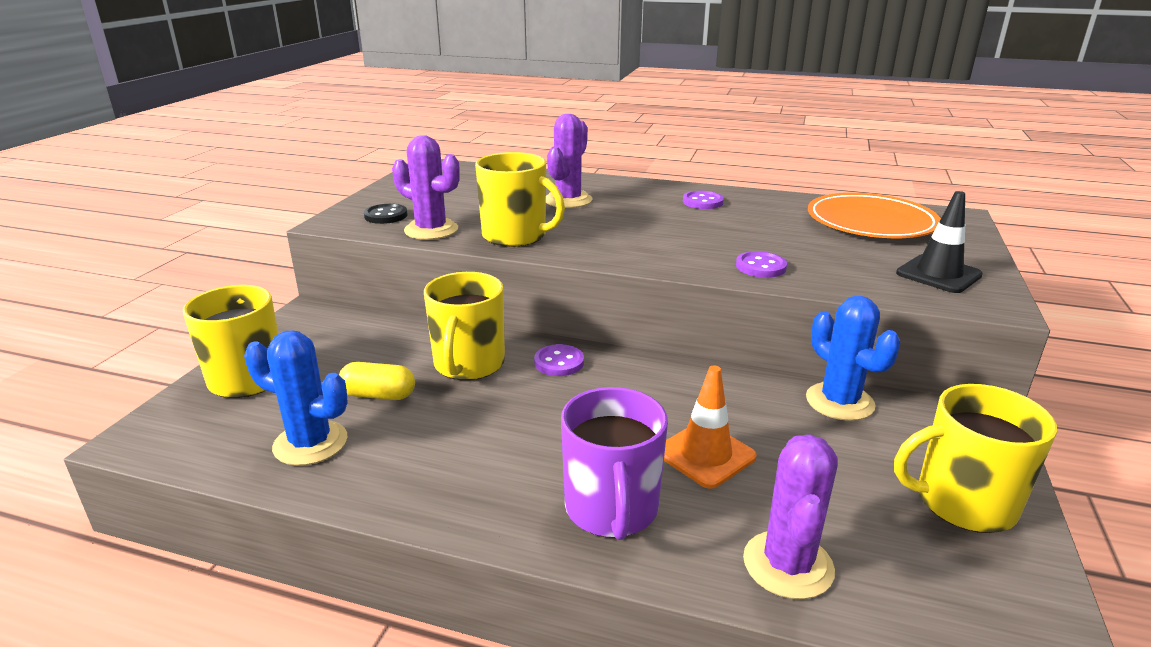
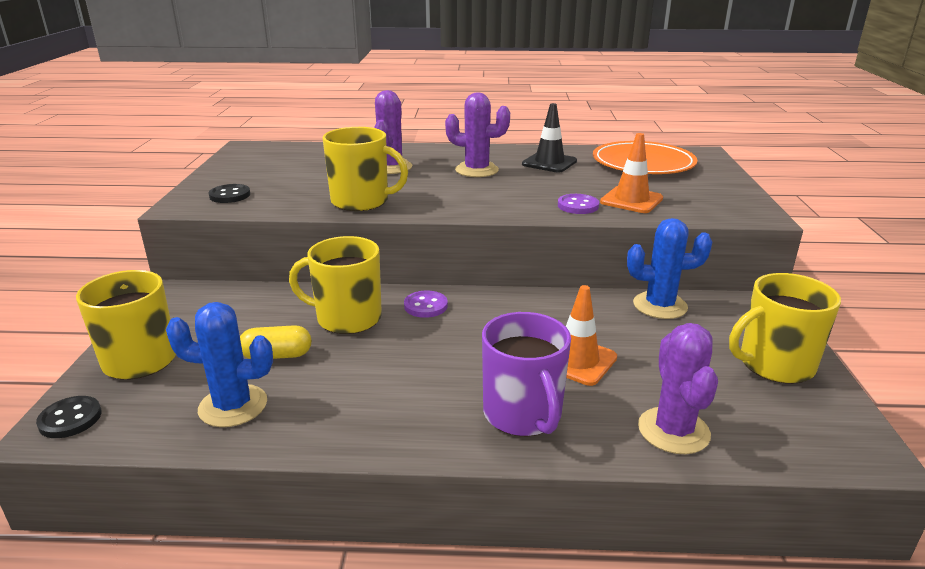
camera: 15 degrees left, 0 degrees up
purple cactus [392,135,460,240] -> purple cactus moved to [445,93,510,177]
yellow mug [424,272,505,380] -> yellow mug turned 105 degrees clockwise [289,236,382,334]
purple button [683,191,724,209] -> none
blue cactus [806,296,901,421] -> blue cactus turned 45 degrees counterclockwise [627,218,712,319]
black traffic cone [896,191,983,293] -> black traffic cone moved to [522,103,577,172]
none -> black button [36,396,102,438]
none -> orange traffic cone [600,133,663,213]

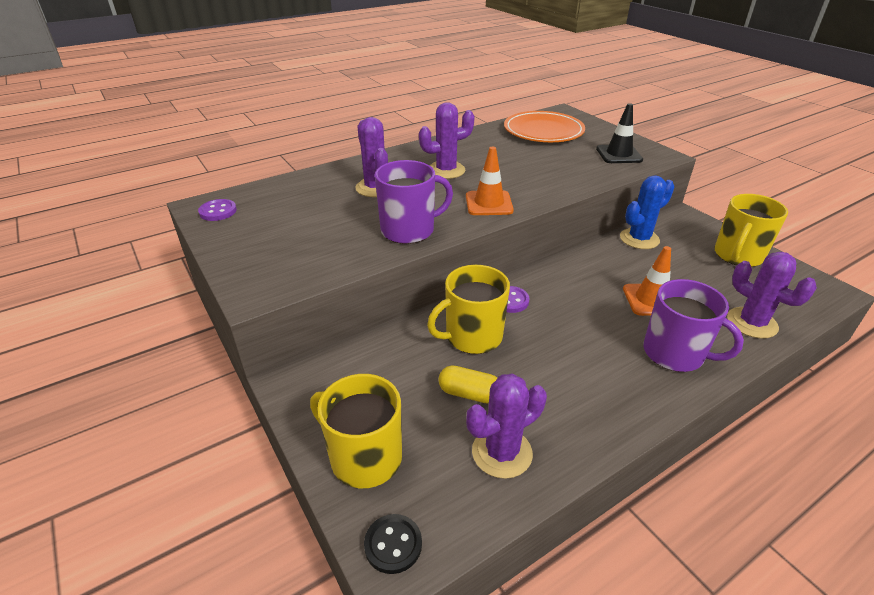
camera: 35 degrees left, 10 degrees up
blue cactus [166,302,273,427] -> purple cactus [466,373,547,479]
black button [208,184,250,203] -> none
yellow capsule [240,325,311,359] -> yellow capsule turned 60 degrees clockwise [438,365,497,404]
yellow mug [323,127,408,211] -> purple mug [375,160,453,244]
black traffic cone [522,103,577,172] -> black traffic cone moved to [596,103,643,163]
purple button [558,194,599,214] -> purple button moved to [198,199,237,221]
orange traffic cone [600,133,663,213] -> orange traffic cone moved to [466,147,514,215]

